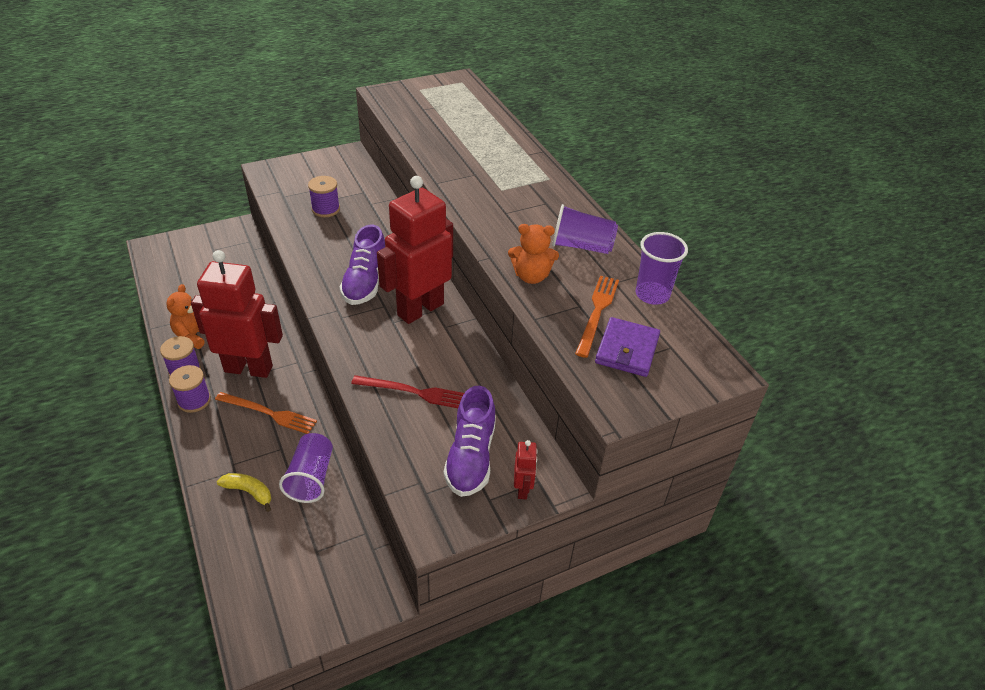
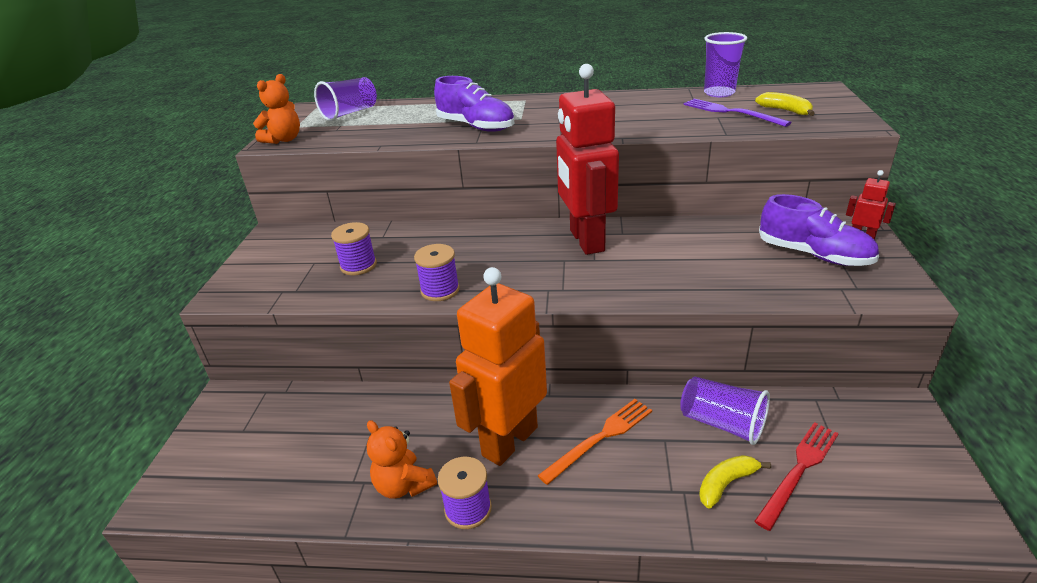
camera: 55 degrees left, 10 degrees down
purple spool [169,365,211,413] -> purple spool moved to [414,244,460,301]
red robot [191,250,283,378] -> orange robot [449,267,547,466]
purple shoe [340,225,385,305] -> purple shoe moved to [434,76,514,132]
red fork [351,375,464,408] -> red fork moved to [754,422,839,531]
orange teddy bear [508,224,559,284] -> orange teddy bear moved to [253,74,300,144]
purple cup [552,204,618,254] -> purple cup moved to [314,77,377,121]
orange fork [575,275,619,358] -> purple fork [684,99,792,127]
purple wallet [595,317,660,377] -> yellow banana [755,92,815,116]

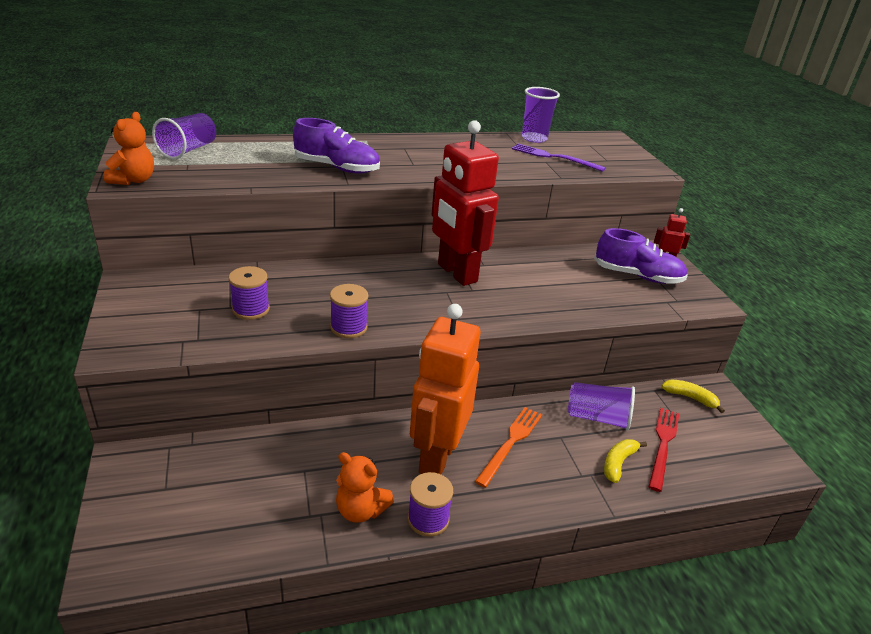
camera: 25 degrees left, 0 degrees up
yellow banana [755,92,815,116] -> yellow banana moved to [661,379,725,413]

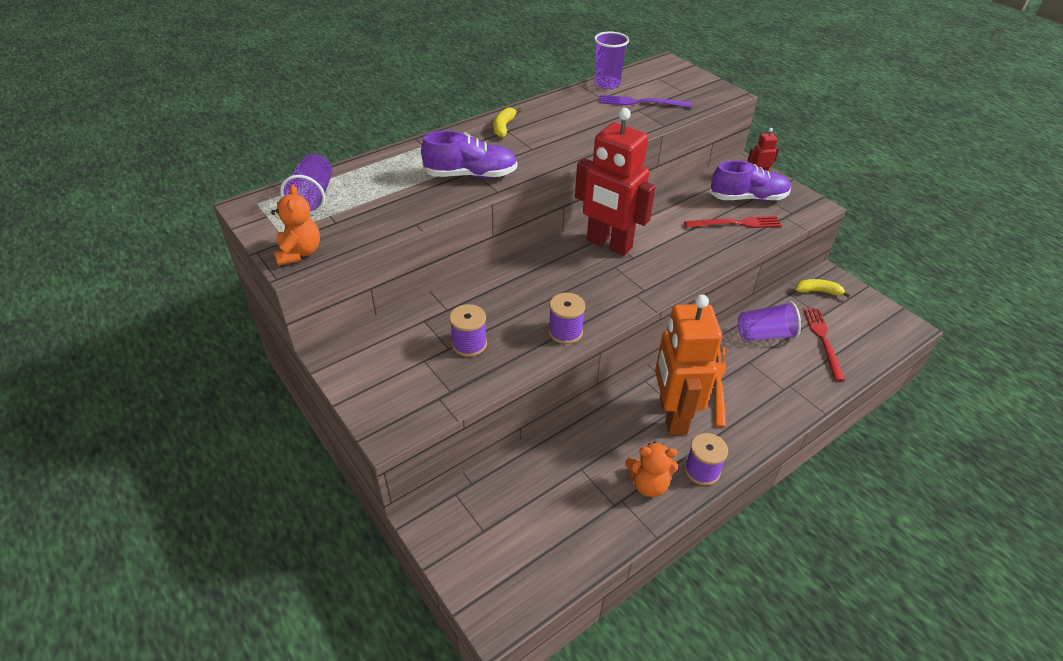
camera: 20 degrees left, 10 degrees up
yellow banana [604,439,647,483] -> yellow banana moved to [493,108,522,138]
none -> red fork [684,216,782,228]

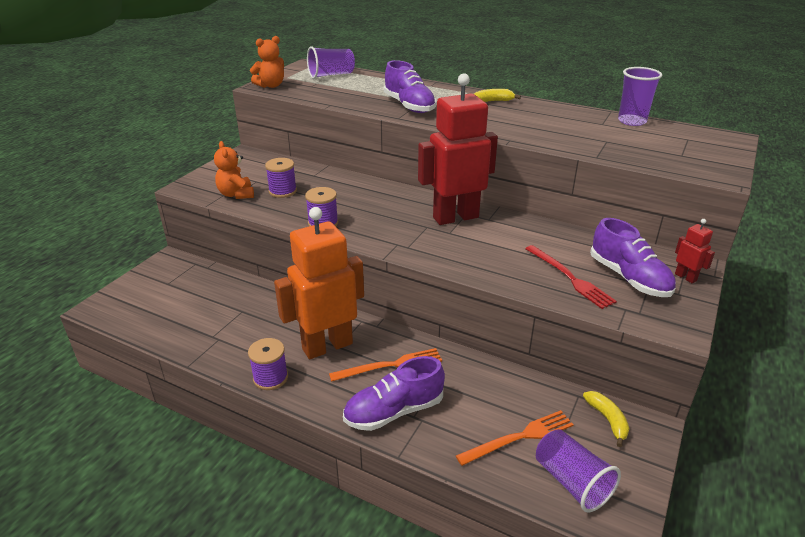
camera: 65 degrees right, 10 degrees down
red robot [575,108,656,256] -> red robot turned 60 degrees clockwise [418,73,498,225]
purple fork [599,95,692,108] -> none
orange teddy bear [625,441,678,497] -> orange teddy bear moved to [214,141,254,199]
purple cup [738,301,801,341] -> purple cup moved to [536,429,621,512]
red fork [803,308,845,382] -> orange fork [456,410,574,466]
none -> purple shoe [343,356,445,431]

